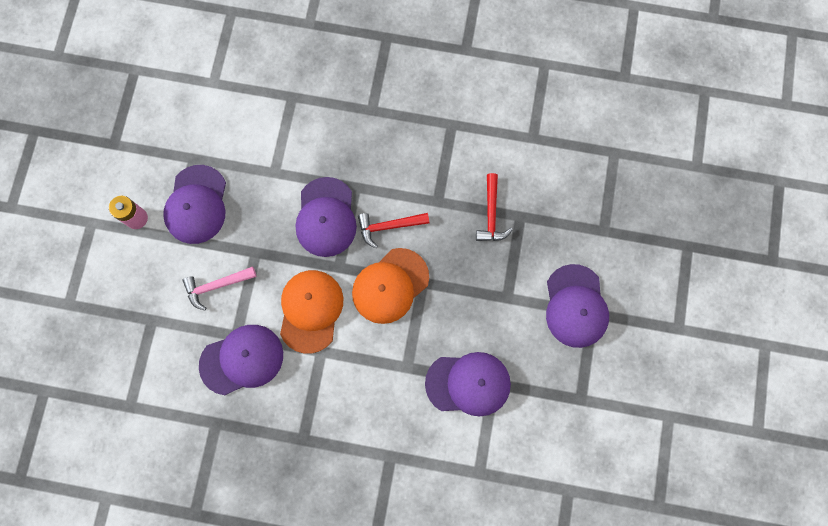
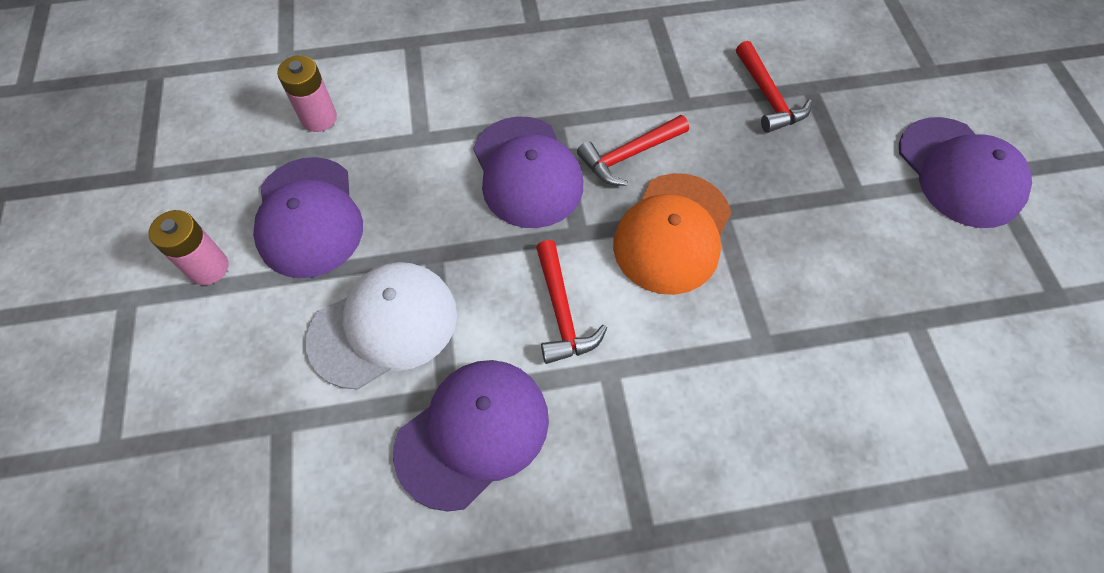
camera: 20 degrees left, 15 degrees down
pink hammer [182,267,257,311] -> white cap [306,262,457,389]
orange cap [280,270,343,354] -> red hammer [536,240,607,364]
purple cap [425,352,511,417] -> none
none -> pink battery [277,55,337,132]

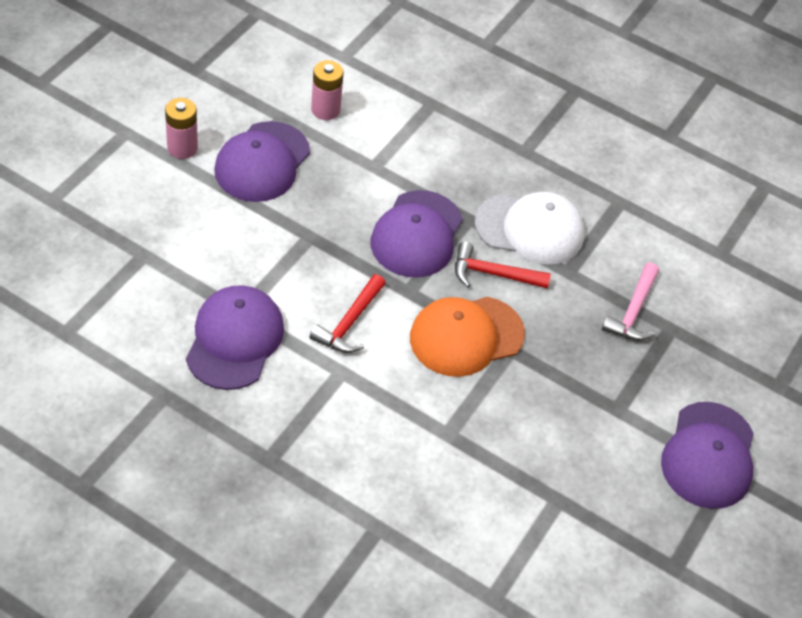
camera: 35 degrees right, 10 degrees down
white cap [306,262,457,389] -> white cap moved to [475,192,585,264]
purple cap [393,360,549,511] -> purple cap turned 75 degrees counterclockwise [186,285,284,390]
red hammer [736,41,812,133] -> pink hammer [602,263,659,341]

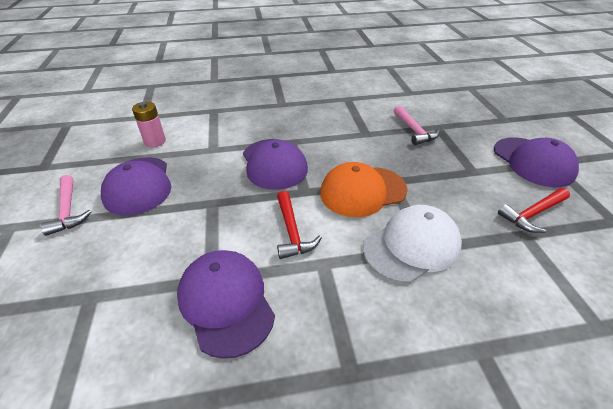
camera: 35 degrees left, 10 degrees down
pink battery [165,98,198,159] -> pink hammer [41,175,91,236]
orange cap [410,297,525,377] -> orange cap turned 45 degrees clockwise [320,162,408,217]
red hammer [455,242,551,289] -> red hammer moved to [498,188,570,233]
white cap [475,192,585,264] -> white cap moved to [363,205,462,283]

